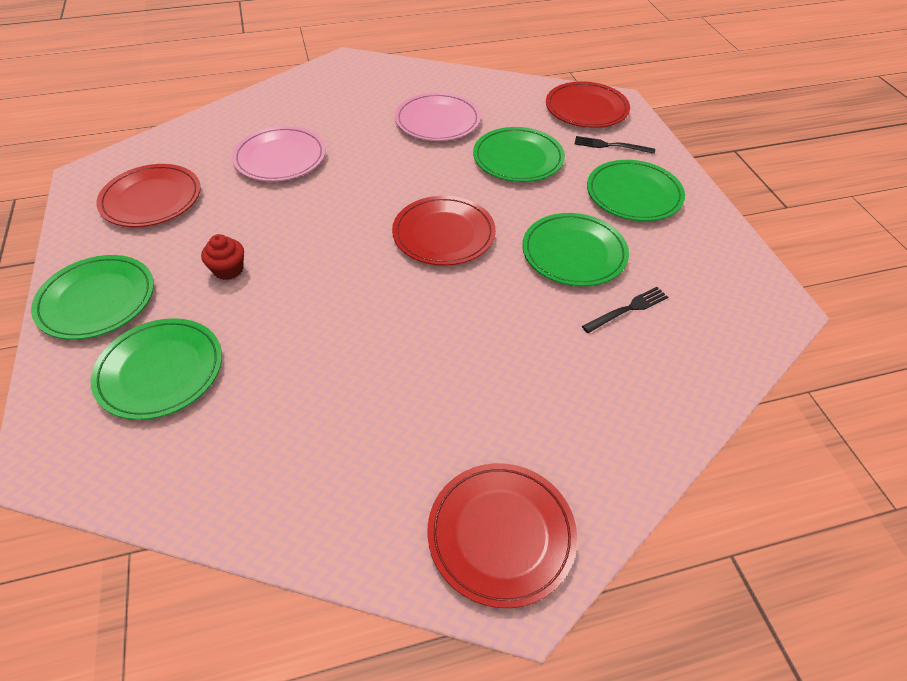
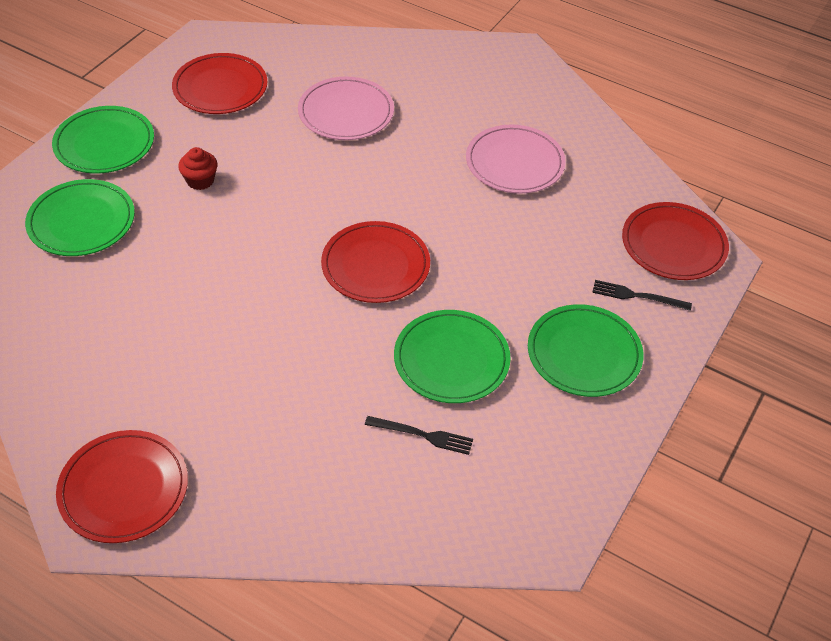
camera: 45 degrees right, 0 degrees up
green plate [473,127,565,182] -> none
black fork [575,136,655,154] -> black fork turned 45 degrees counterclockwise [592,280,692,311]

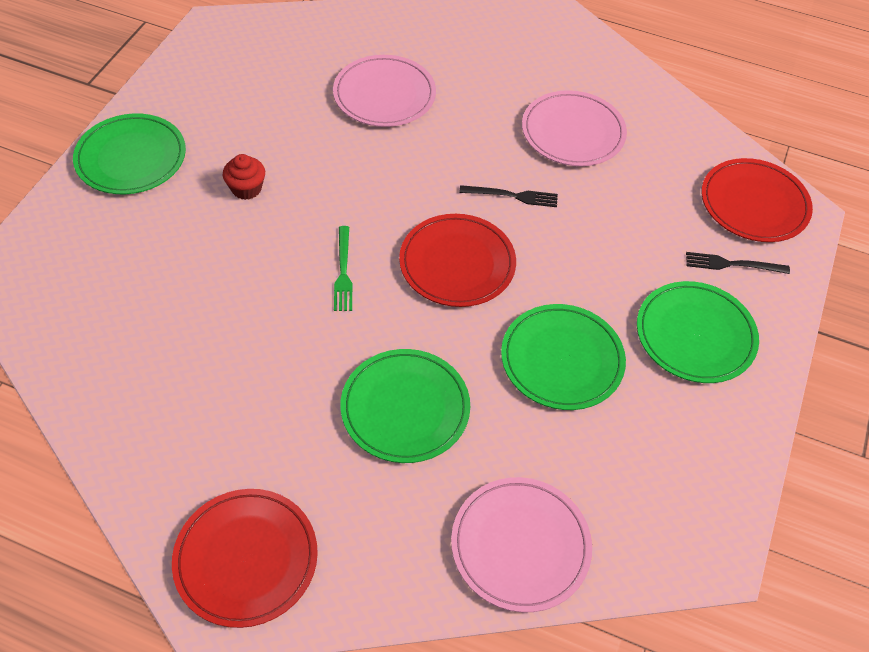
camera: 10 degrees left, 5 degrees up
green plate [25,179,135,256] -> green plate moved to [340,349,470,463]
red plate [172,53,267,114] -> none
black fork [365,416,473,455] -> black fork moved to [459,185,558,207]
none -> green fork [334,226,352,311]
none -> pink plate [451,477,592,612]

